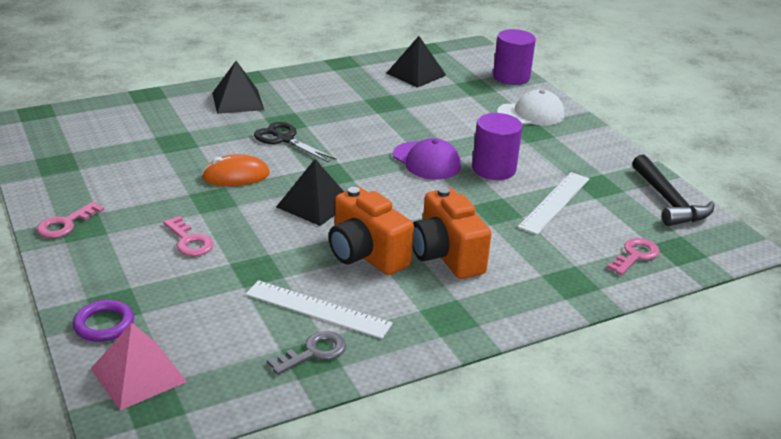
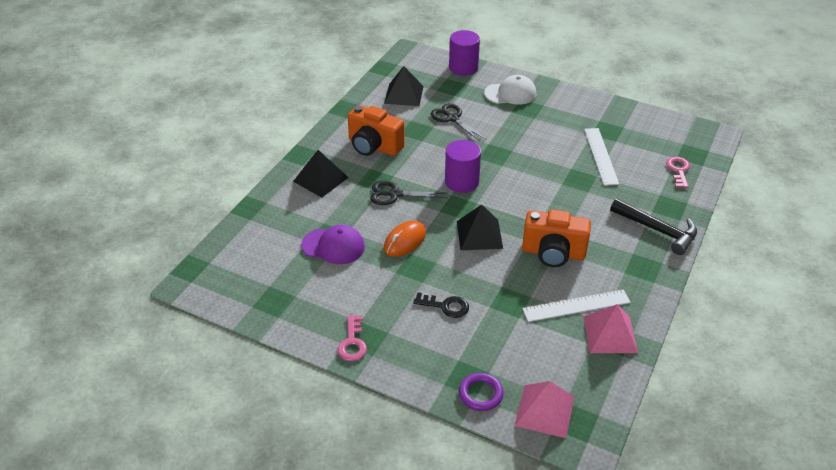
camera: 35 degrees left, 10 degrees up
pink key [163,216,214,256] -> black key [413,292,469,318]
grey key [267,331,346,375] -> pink pyramid [584,304,638,353]
purple cap [393,138,461,180] -> purple cap moved to [301,225,365,264]
orange camera [412,187,491,279] -> orange camera moved to [348,105,405,156]
purple cylinder [472,113,522,180] -> purple cylinder moved to [445,140,481,193]
white cap [497,89,564,125] -> white cap turned 45 degrees clockwise [484,75,536,105]
black hammer [632,155,715,226] -> black hammer moved to [610,198,697,255]
none -> black scissors [431,103,487,142]

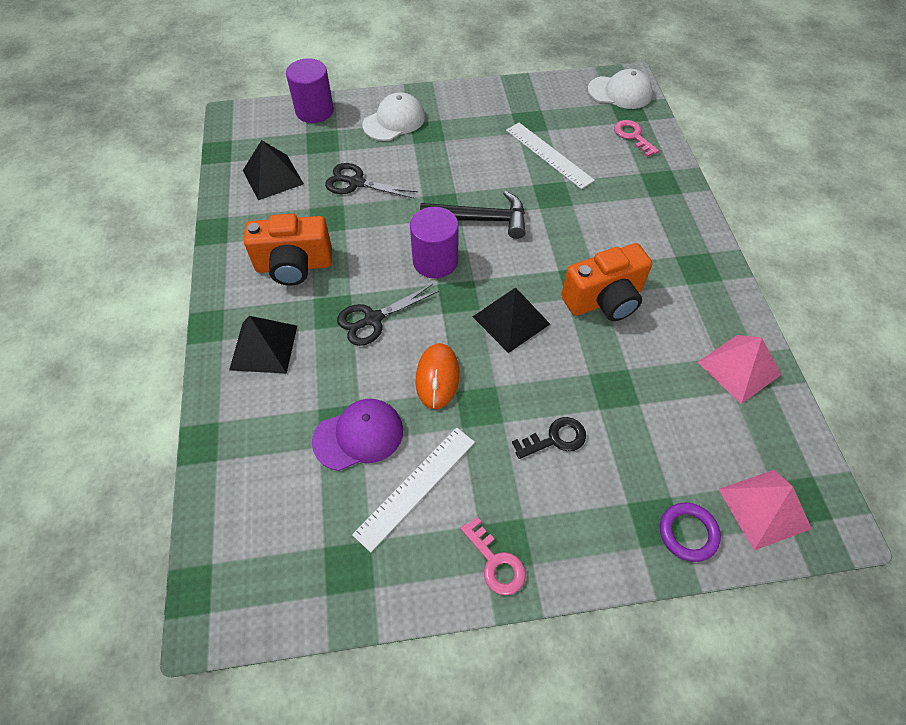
camera: 35 degrees left, 15 degrees up
white ruler [522,290,631,322] -> white ruler moved to [352,427,475,552]
black hammer [610,198,697,255] -> black hammer moved to [420,191,526,239]
none -> white cap [588,69,653,109]

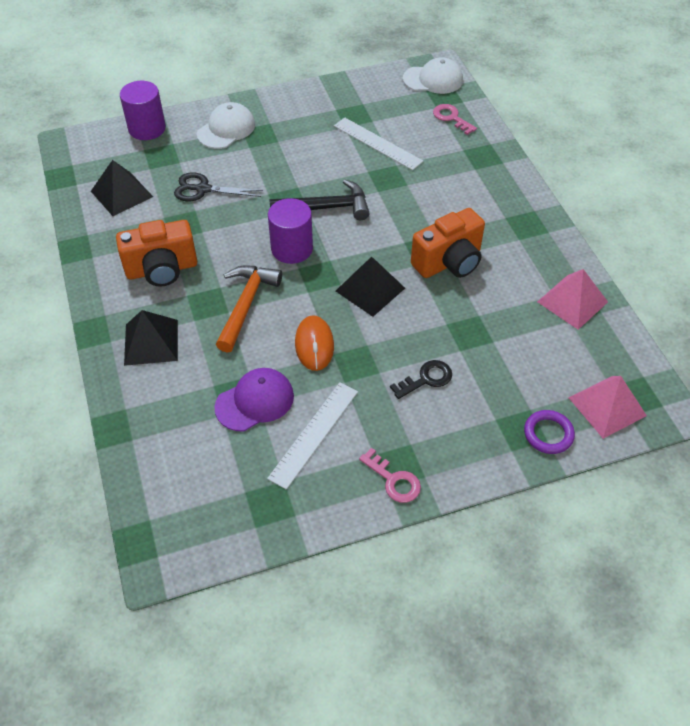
camera: 10 degrees left, 5 degrees down
black scissors [337,284,439,346] -> orange hammer [216,266,282,353]

